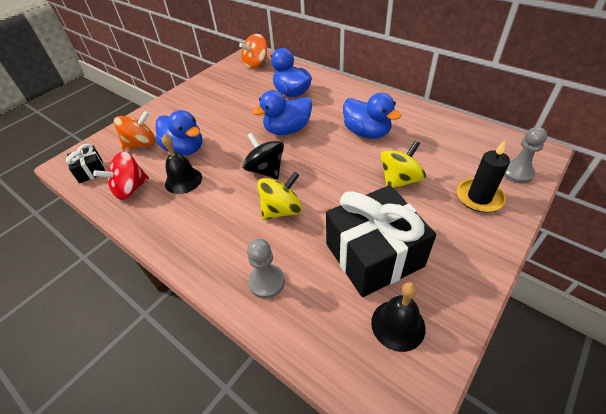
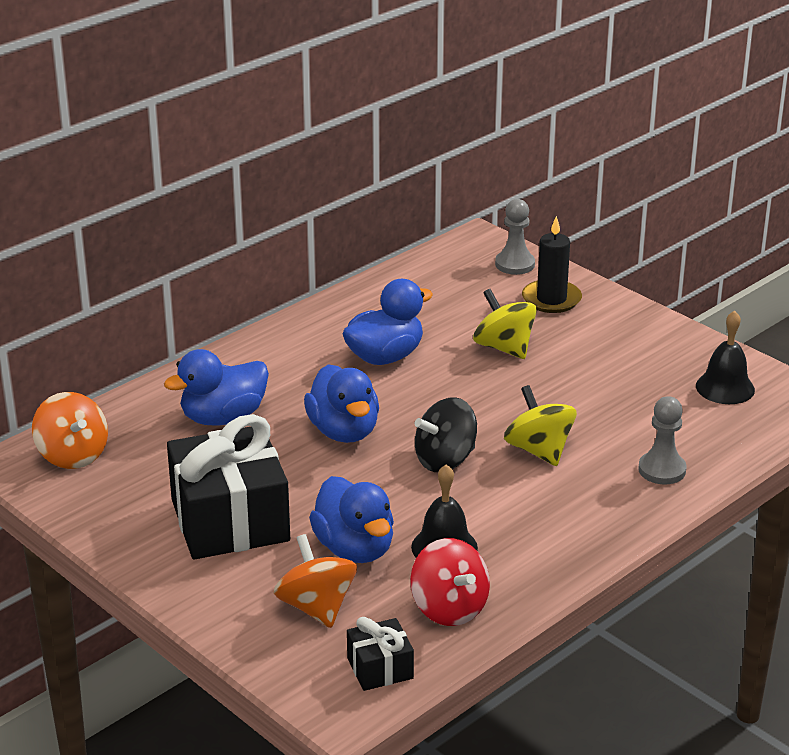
camera: 85 degrees left, 15 degrees down
blue duck [155,110,202,156] -> blue duck turned 105 degrees clockwise [309,476,394,563]
black gift [326,185,436,297] -> black gift moved to [167,414,290,559]

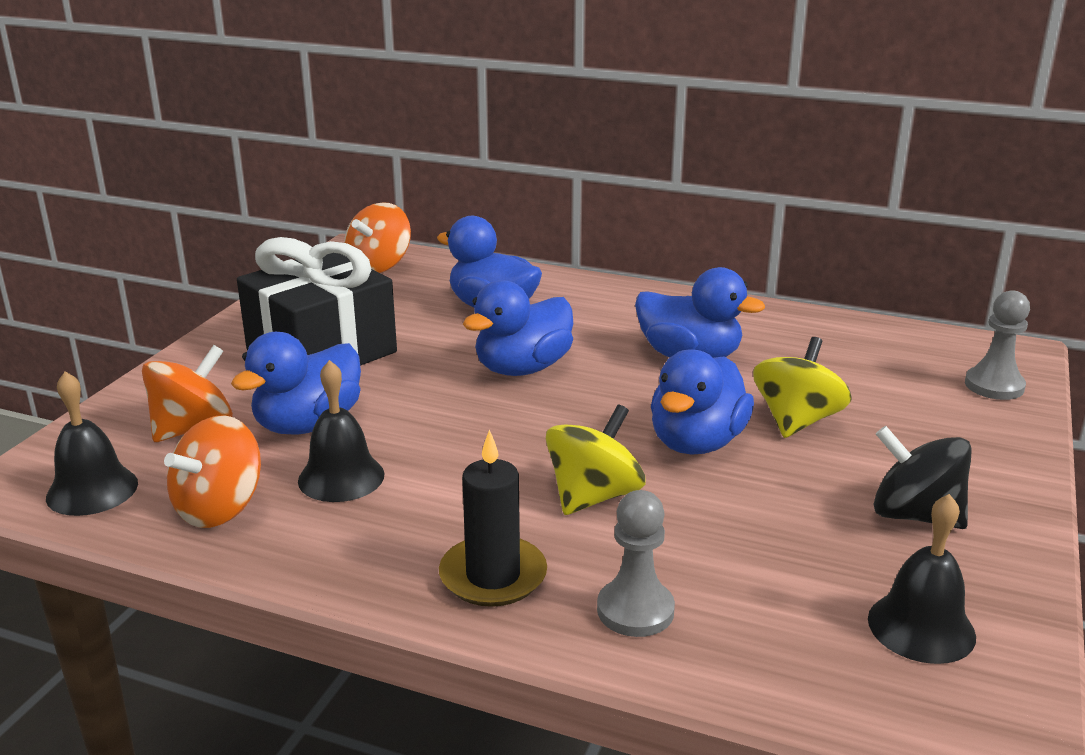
camera: 65 degrees right, 5 degrees down
black gift [347,617,414,691] -> black bell [46,371,138,516]
red spinning top [410,538,490,626] -> orange spinning top [164,415,261,528]
black spinning top [415,397,477,472] -> black spinning top moved to [873,426,972,529]
black candle [522,216,582,313] -> black candle moved to [439,429,547,607]
none -> blue duck [651,350,754,455]

